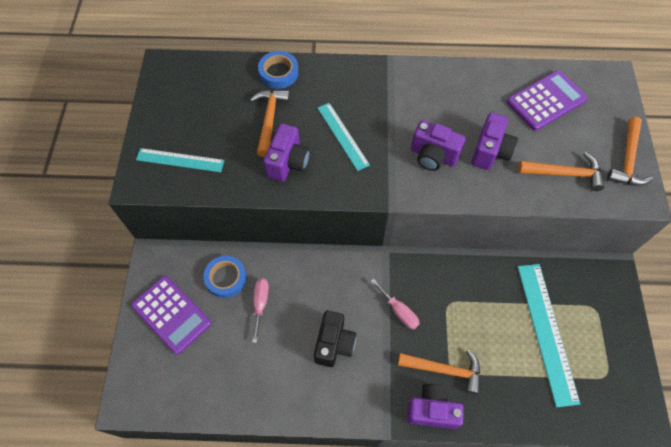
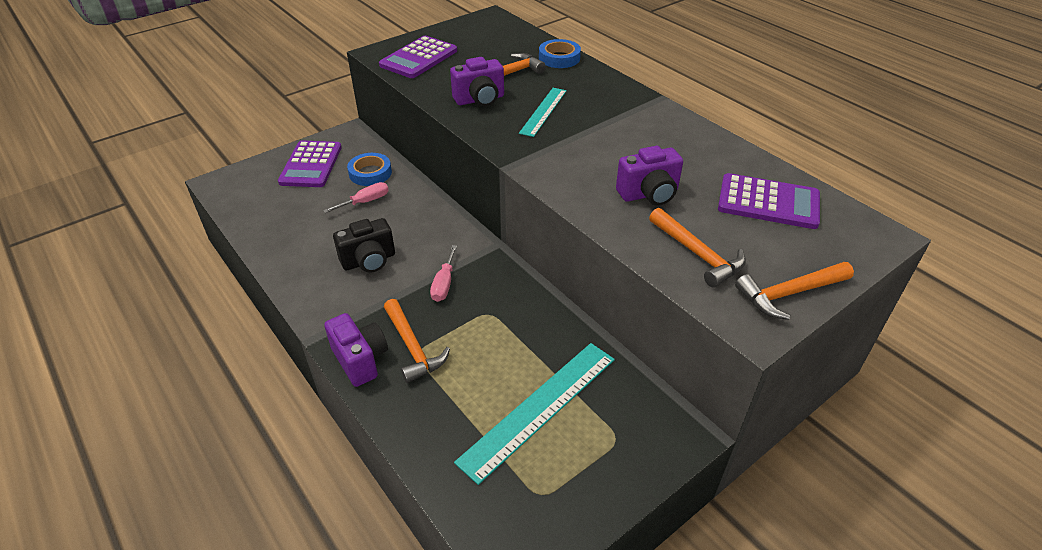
camera: 50 degrees right, 20 degrees down
turquoise ruler [136,148,225,172] -> purple calculator [379,36,457,78]
purple camera [411,120,466,171] -> none

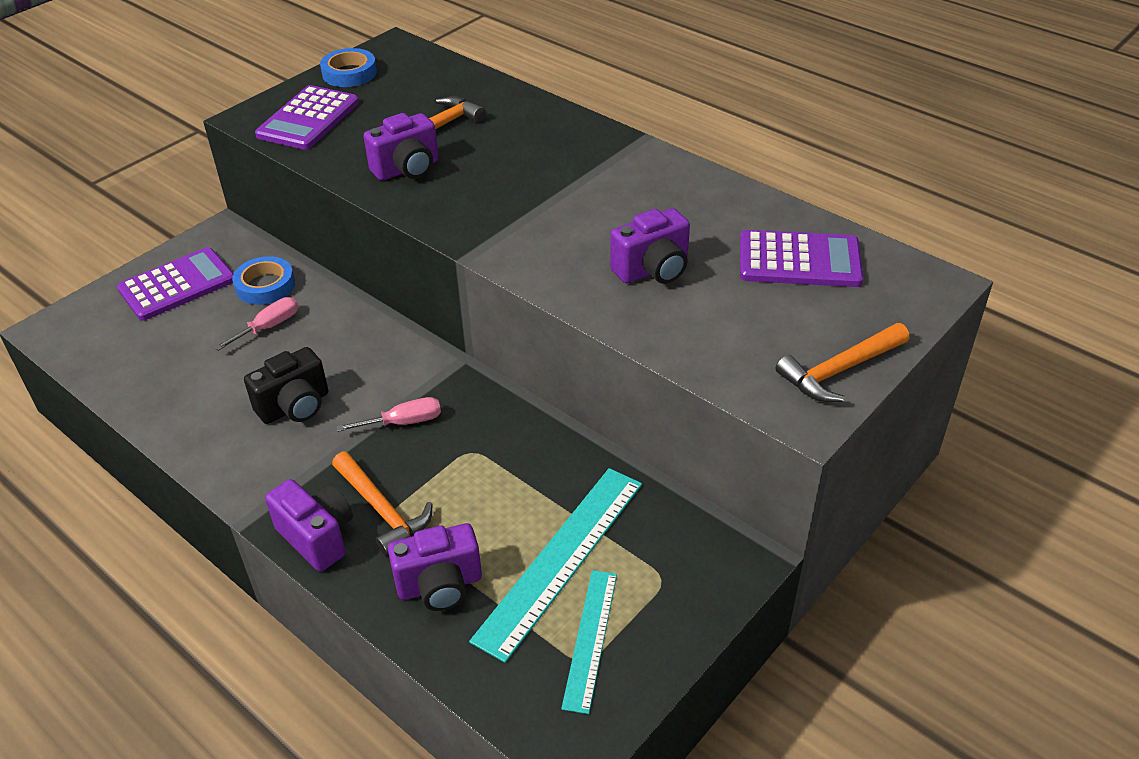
camera: 10 degrees left, 0 degrees up
purple calculator [278,141,342,187] -> purple calculator turned 120 degrees counterclockwise [117,247,234,321]
pink screwdriver [430,245,457,302] -> pink screwdriver turned 105 degrees counterclockwise [337,397,441,432]
turquoise ruler [519,88,567,137] -> turquoise ruler moved to [561,570,617,714]
blue tape [539,39,581,68] -> blue tape moved to [320,48,377,87]
orange hammer [649,208,746,288] -> none
none -> purple camera [388,523,482,611]

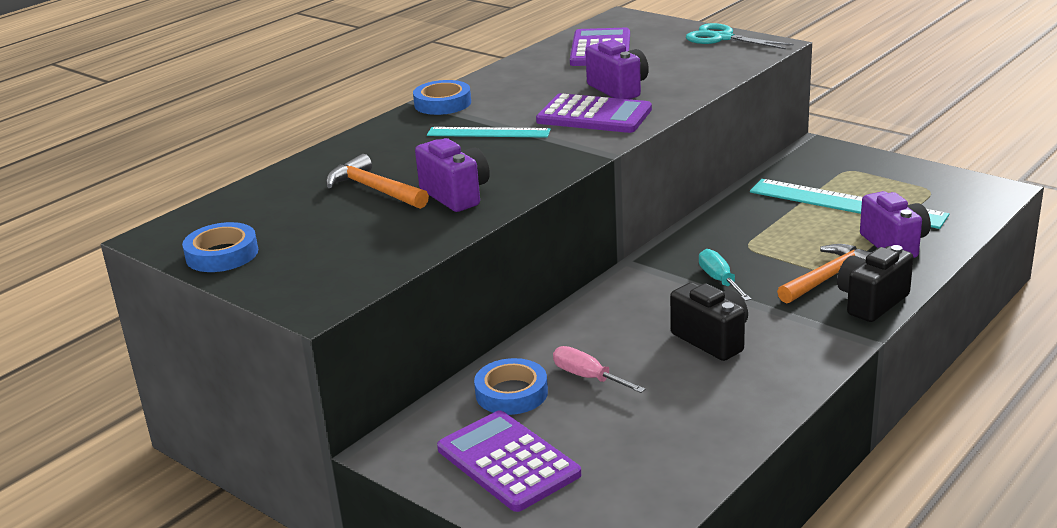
camera: 90 degrees left, 15 degrees down
purple calculator [255,85,359,150] -> purple calculator moved to [536,93,652,133]
purple camera [265,479,353,572] -> black camera [837,245,913,322]
pink screwdriver [337,397,441,432] -> turquoise screwdriver [699,249,751,301]
turquoise ruler [561,570,617,714] -> turquoise ruler moved to [427,127,551,138]
orange hammer [775,323,909,402] -> turquoise scissors [686,23,794,49]
none -> blue tape [413,80,471,115]

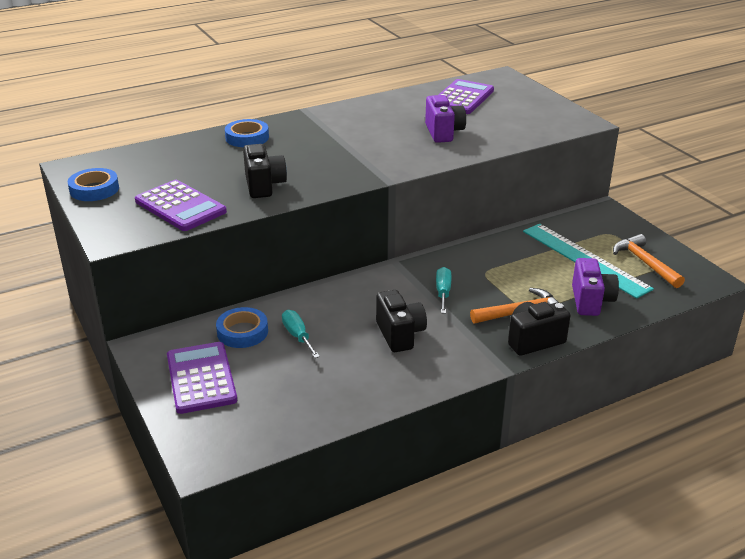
camera: 20 degrees right, 5 degrees up
orange hammer [326,154,429,209] -> orange hammer moved to [613,234,685,288]
blue tape [413,80,471,115] -> blue tape moved to [225,119,269,147]
purple camera [415,138,490,212] -> black camera [243,144,287,198]
turquoise ruler [427,127,551,138] -> none
purple calculator [536,93,652,133] -> purple calculator moved to [135,180,227,231]
pink screwdriver [553,346,646,393] -> turquoise screwdriver [282,310,320,358]
turquoise scissors [686,23,794,49] -> none

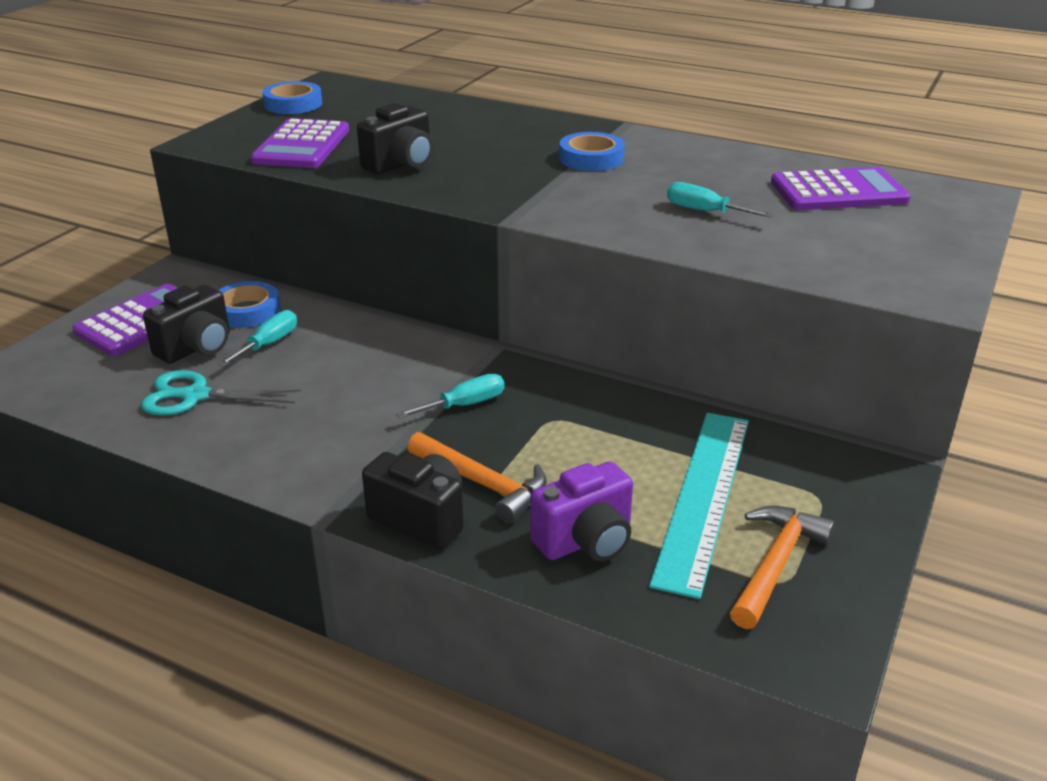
camera: 55 degrees right, 0 degrees up
blue tape [225,119,269,147] -> blue tape moved to [559,132,625,171]
black camera [376,290,427,352] -> black camera moved to [143,285,230,364]
purple camera [425,95,466,143] -> turquoise screwdriver [667,182,774,218]
none -> turquoise scissors [141,370,301,416]

